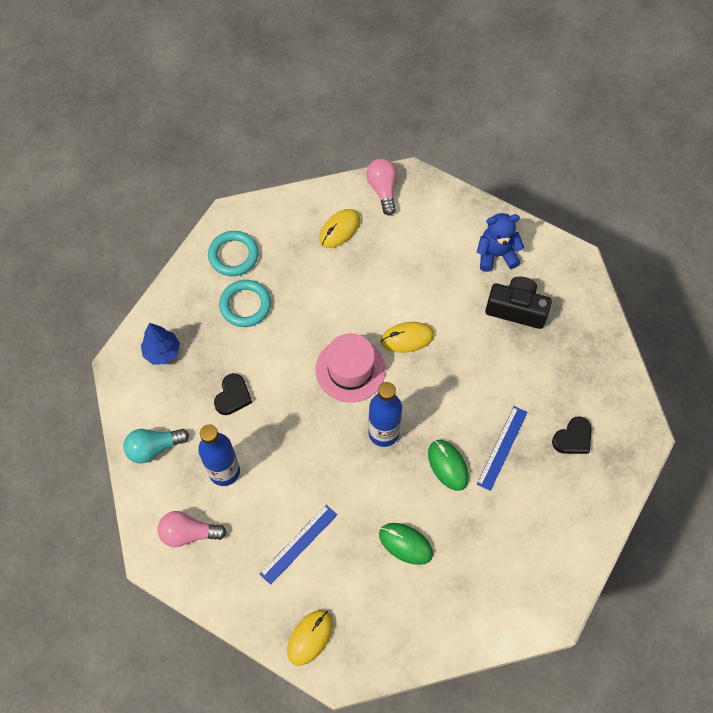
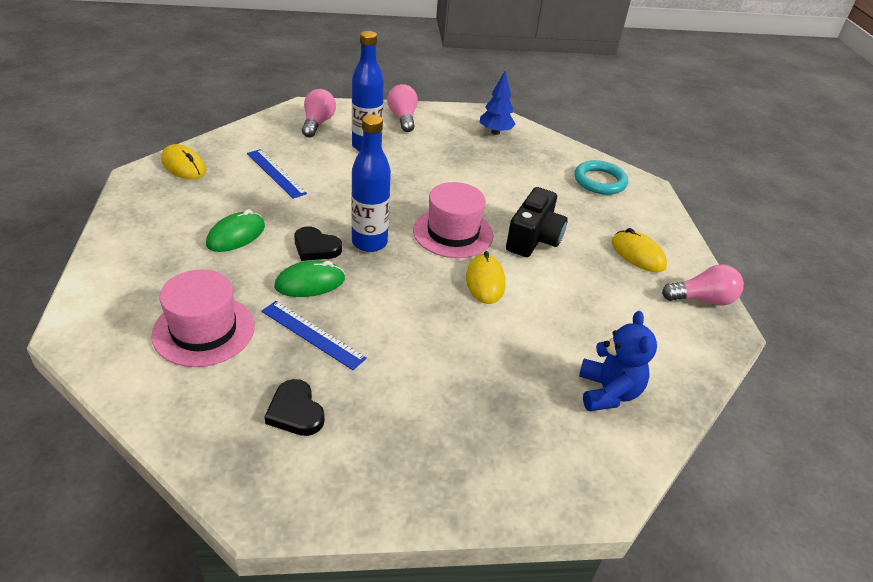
camera: 95 degrees right, 25 degrees down
turquoise light bulb [123,429,189,464] -> pink light bulb [387,84,418,132]
black heart [214,373,252,415] -> black heart moved to [294,226,342,261]
turquoise ring [219,280,271,327] -> none
black camera [485,277,552,329] -> black camera moved to [506,187,568,257]
none -> pink hat [151,270,255,367]

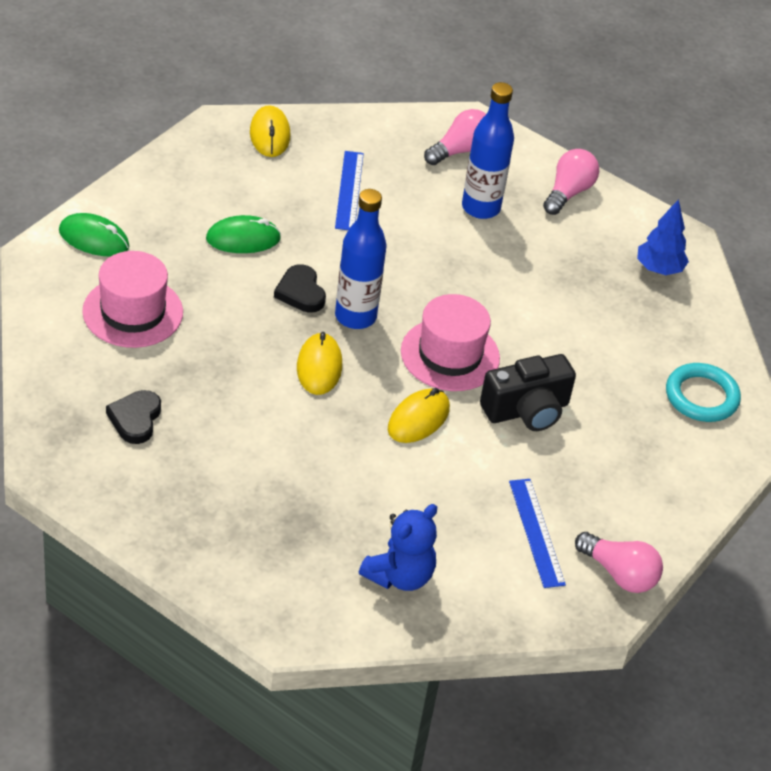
camera: 40 degrees right, 5 degrees up
blue ruler [261,301,367,370] -> blue ruler moved to [509,479,566,588]
green mouse [274,260,345,297] -> green mouse moved to [59,213,129,256]
yellow mouse [612,228,667,272] -> yellow mouse moved to [297,332,342,395]

